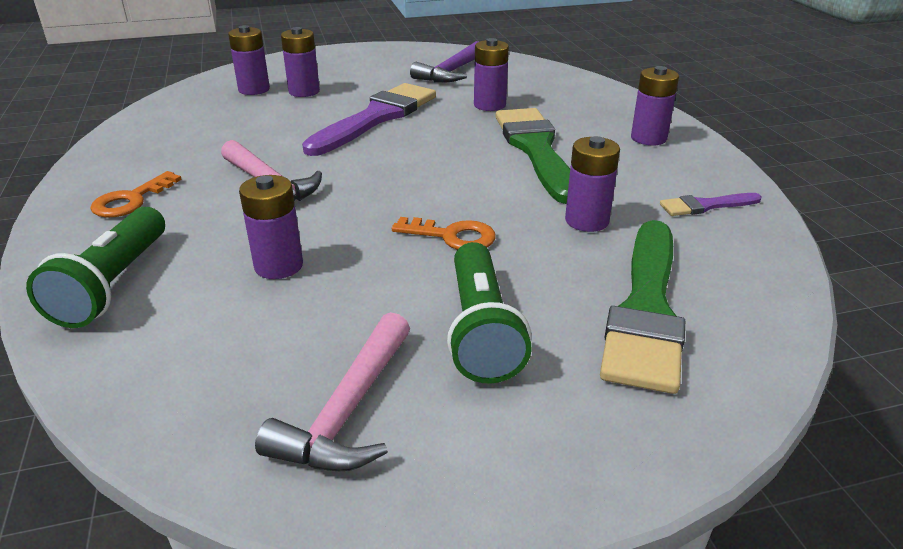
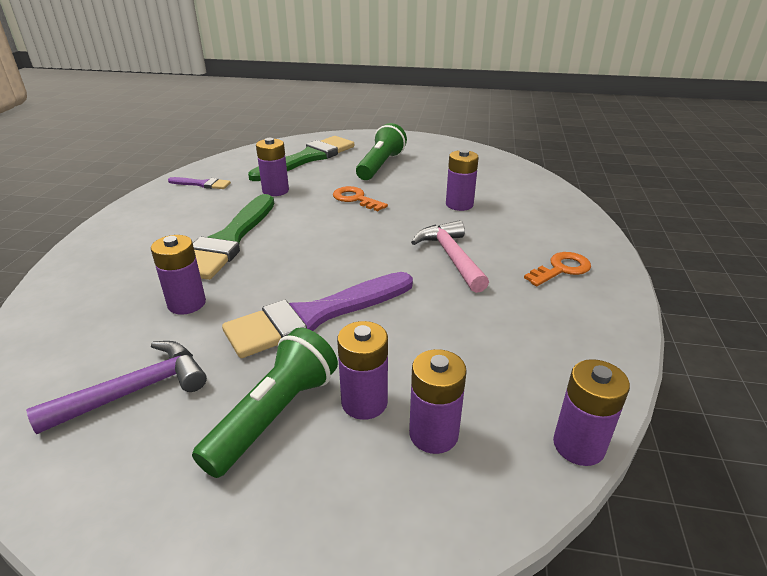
camera: 155 degrees left, 0 degrees up
green flashlight [26,207,165,328] -> green flashlight moved to [192,328,338,478]
pink hammer [255,312,410,471] -> none
purple battery [631,66,679,145] -> purple battery moved to [553,359,630,466]

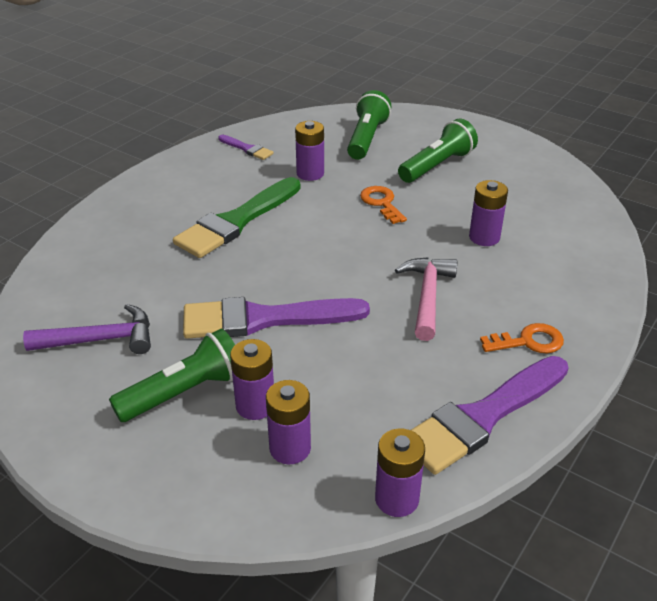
camera: 25 degrees right, 5 degrees up
purple battery [151,235,206,315] -> none
green brush [248,136,354,181] -> green flashlight [347,90,391,160]
none -> purple brush [411,356,569,475]

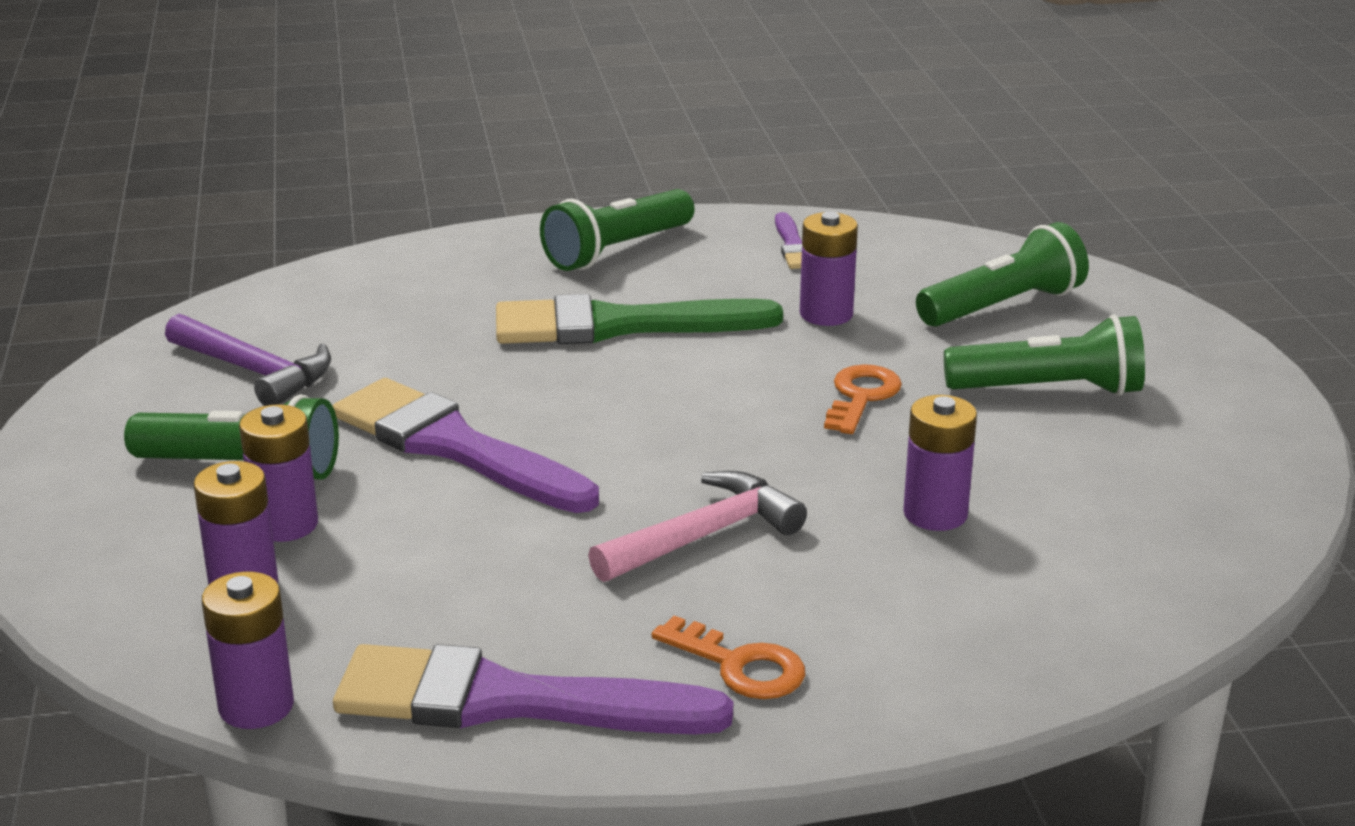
camera: 45 degrees right, 10 degrees down
none -> green flashlight [540,189,695,271]

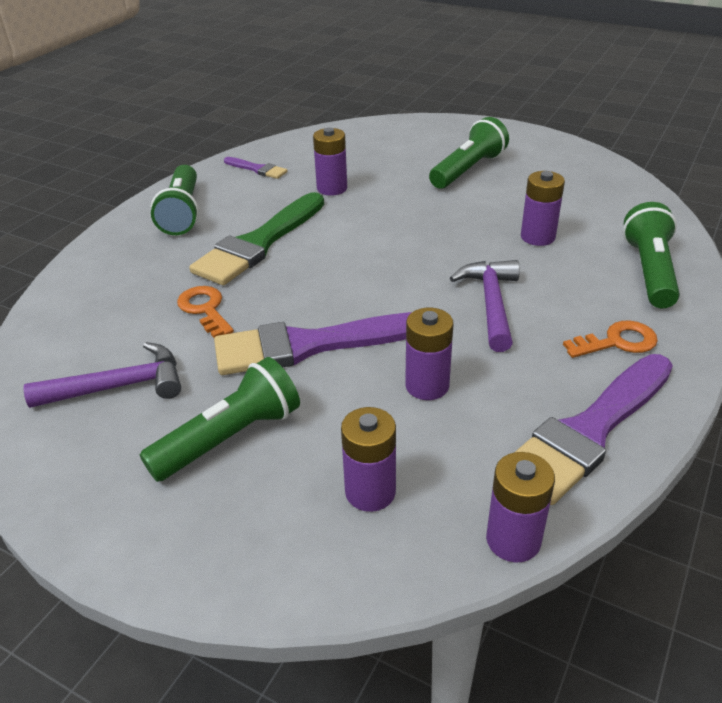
camera: 50 degrees left, 10 degrees up
purple battery [239,404,318,542] -> purple battery moved to [405,308,453,400]
pink hammer [588,471,807,582] -> purple hammer [450,260,520,352]
orange key [824,364,902,434] -> orange key moved to [177,286,234,338]
green flashlight [916,222,1089,327] -> green flashlight moved to [623,202,680,308]

